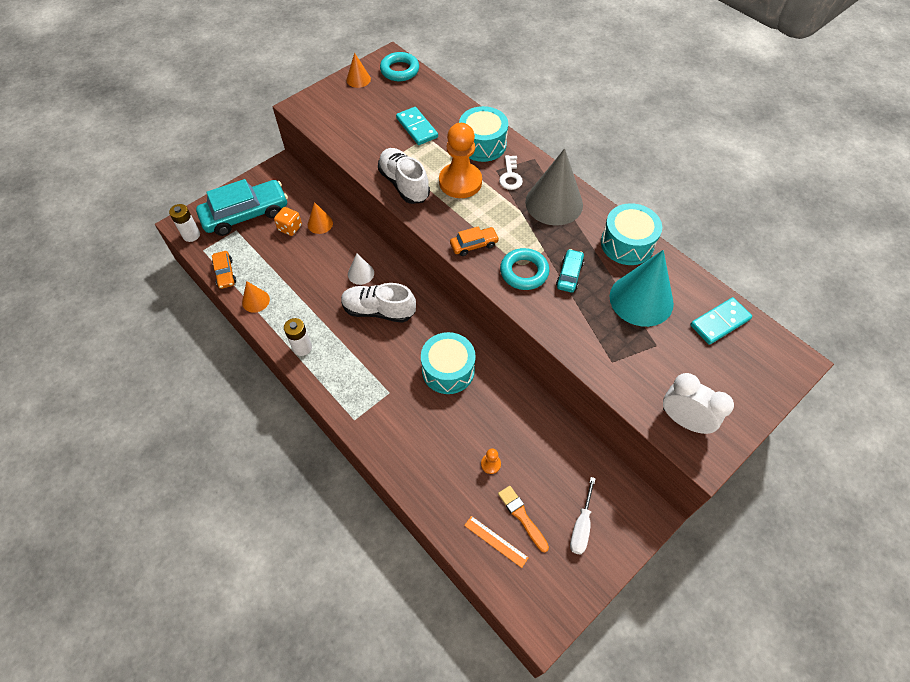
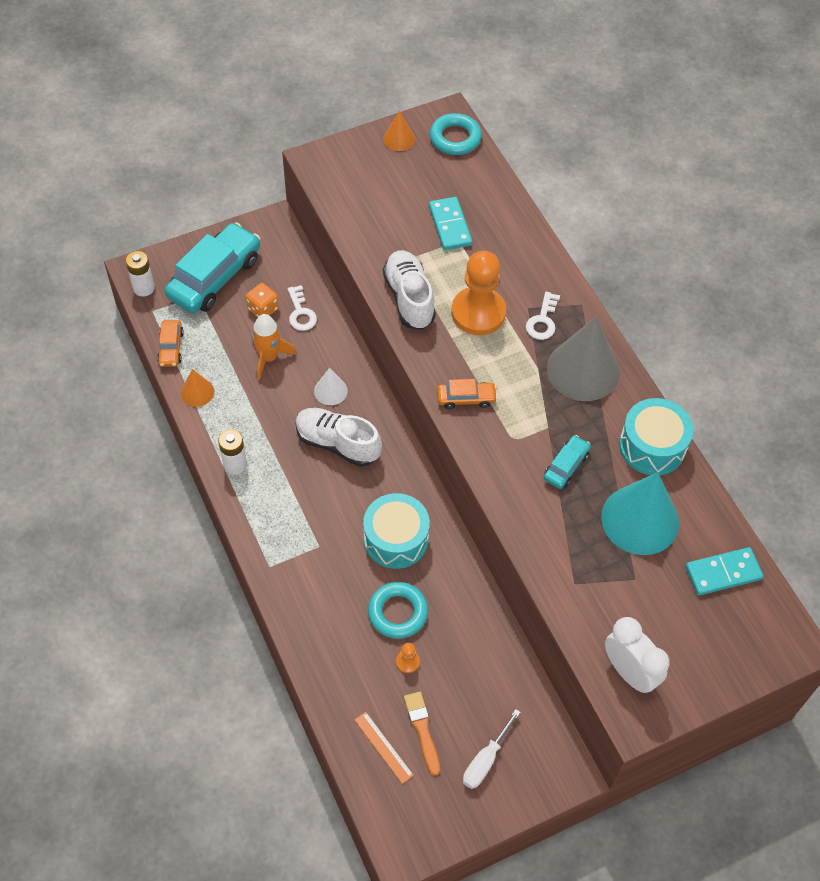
camera: 15 degrees right, 0 degrees up
turquoise car [196,179,288,236] -> turquoise car turned 45 degrees counterclockwise [164,222,260,313]
orange cone [308,202,333,234] -> white key [288,285,317,331]
turquoise drum [459,106,508,162] -> none
turquoise ring [500,248,550,290] -> turquoise ring moved to [368,582,428,639]
none -> orange rocket [251,314,296,380]

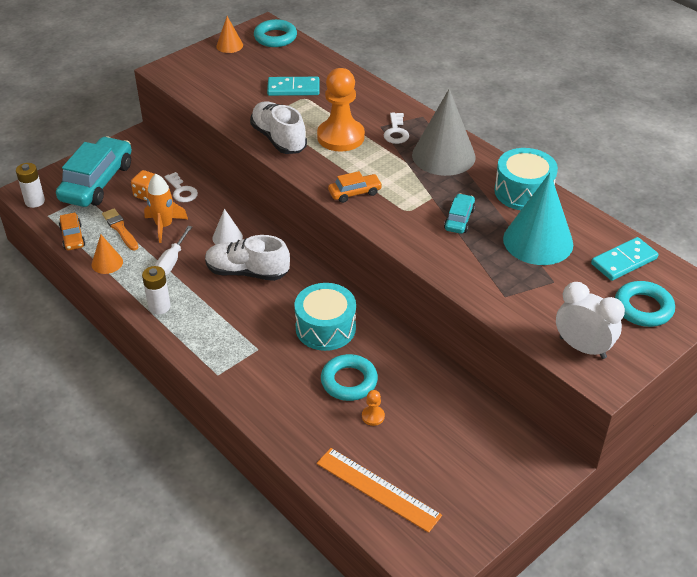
camera: 15 degrees left, 15 degrees down
orange ruler [355,712,414,784] -> orange ruler [317,448,442,533], size x1.71
orange brush [404,692,440,776] -> orange brush moved to [102,209,138,250]
turquoise domino [429,197,472,250] -> turquoise domino turned 60 degrees counterclockwise [267,77,320,96]
white screwdriver [463,709,521,789] -> white screwdriver moved to [155,226,192,275]
none -> turquoise ring [615,281,675,327]

